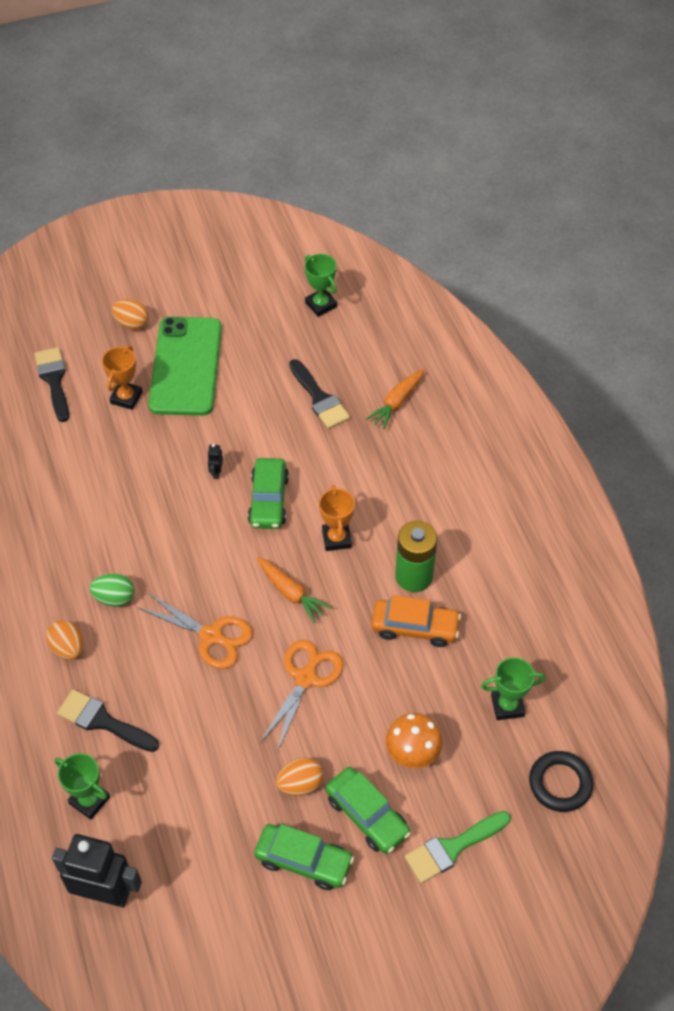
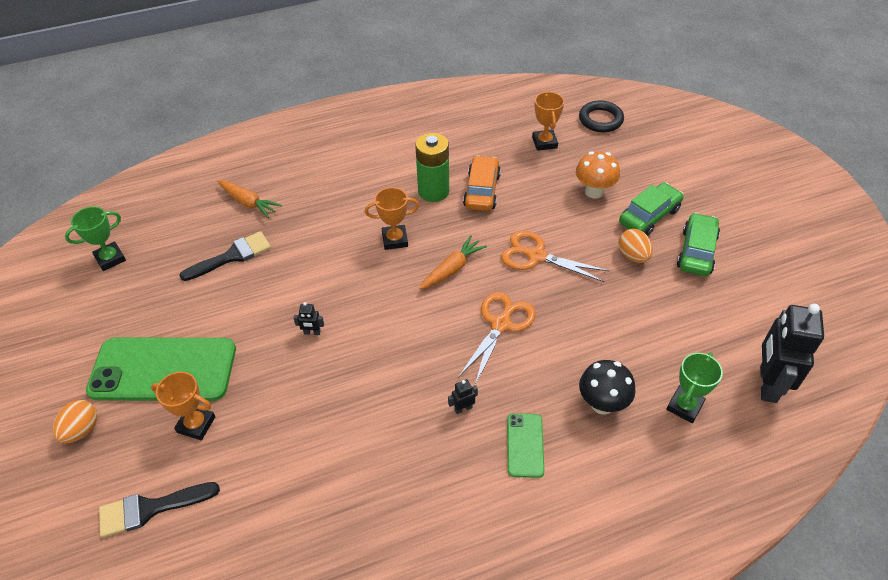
camera: 90 degrees left, 5 degrees down
orange egg [46,620,84,660] -> green phone [507,413,544,478]
black brush [57,689,159,752] -> black mushroom [579,360,635,415]
green egg [89,573,134,607] -> black robot [448,379,478,414]
green car [248,458,289,529] -> none
green brush [405,811,511,883] -> none
green trophy [481,657,546,720] -> orange trophy [532,91,564,151]

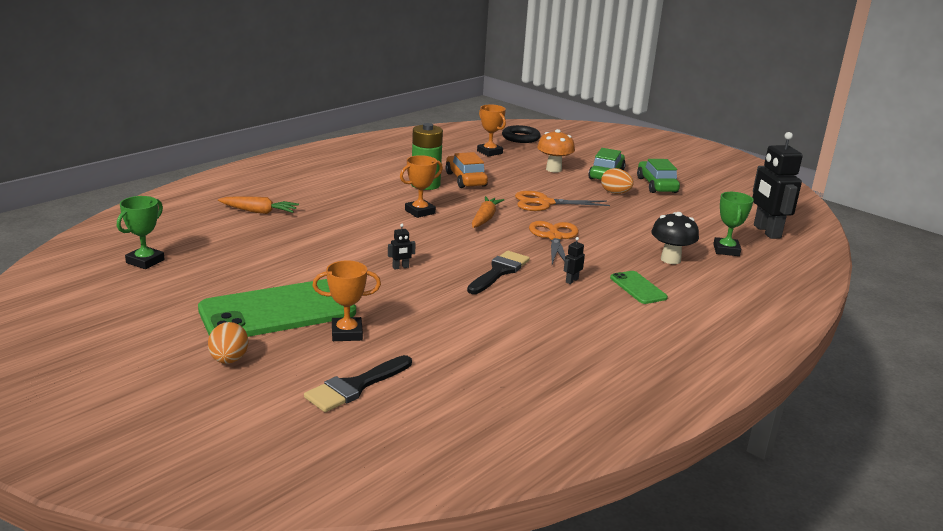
camera: 30 degrees left, 25 degrees down
black brush [179,231,271,281] -> black brush moved to [467,251,530,294]

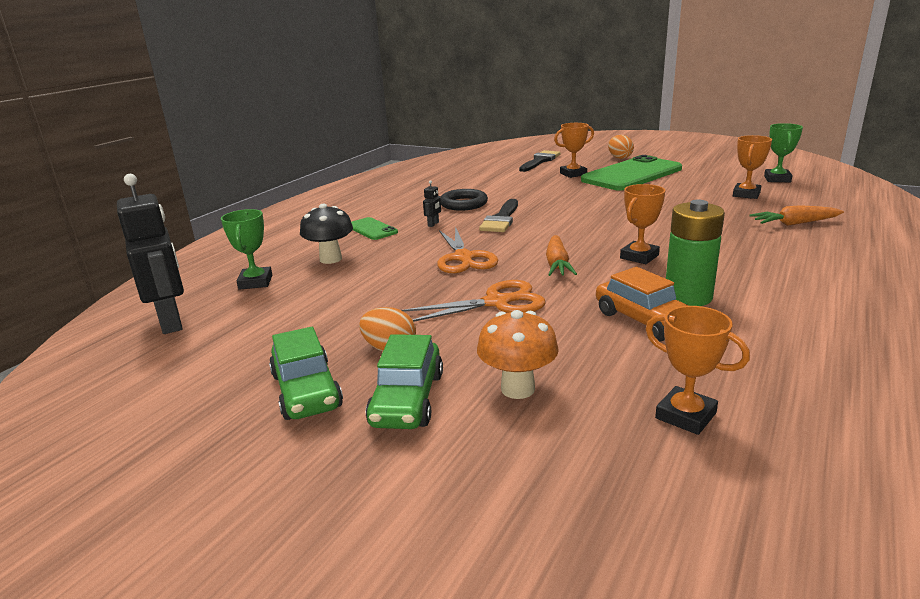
camera: 170 degrees right, 0 degrees up
black robot [388,224,416,270] -> none
black ring [502,125,541,143] -> black ring moved to [440,189,488,211]
none -> orange trophy [733,135,772,199]

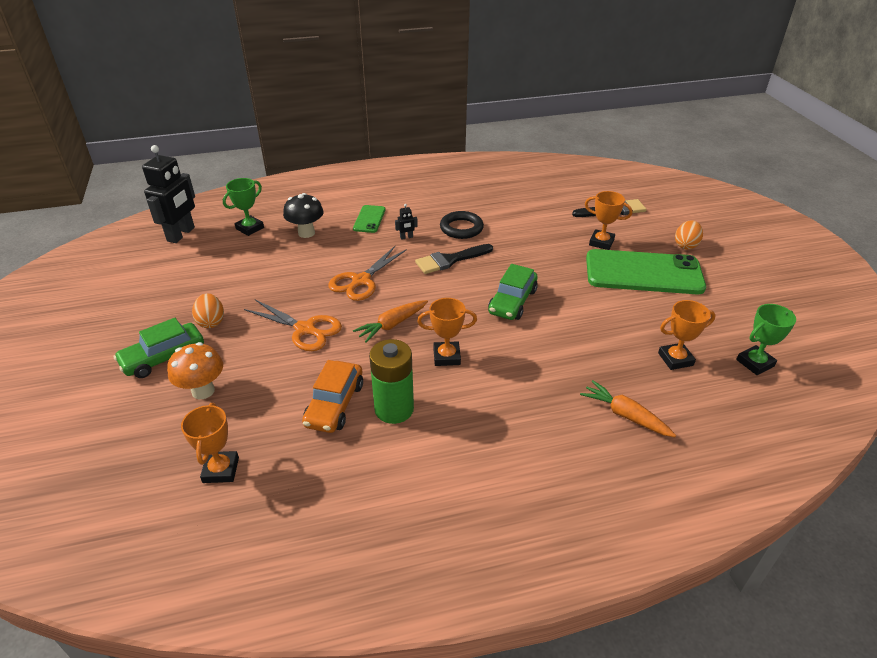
camera: 45 degrees right, 15 degrees up
green car [269,327,343,420] -> green car moved to [488,264,538,320]

